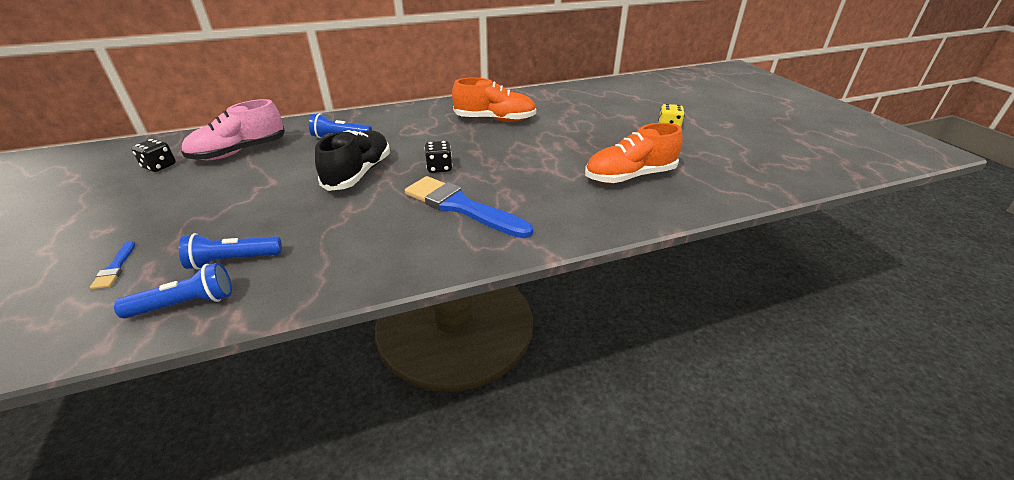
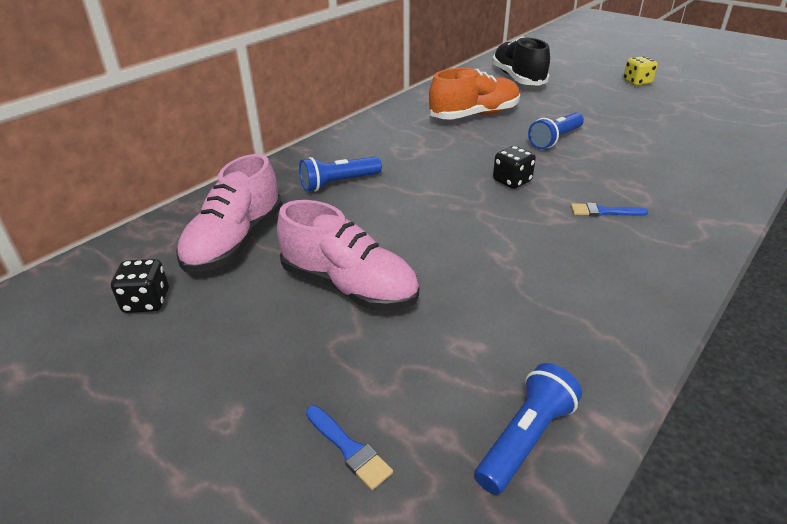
camera: 30 degrees left, 0 degrees up
blue flashlight [179,233,282,270] -> blue flashlight moved to [528,112,584,149]
black shoe [315,130,390,191] -> black shoe moved to [492,36,550,86]
blue brush [405,176,533,238] -> blue brush [571,203,648,217], size x0.42
orange shoe [585,123,683,183] -> none
none -> pink shoe [277,200,419,311]

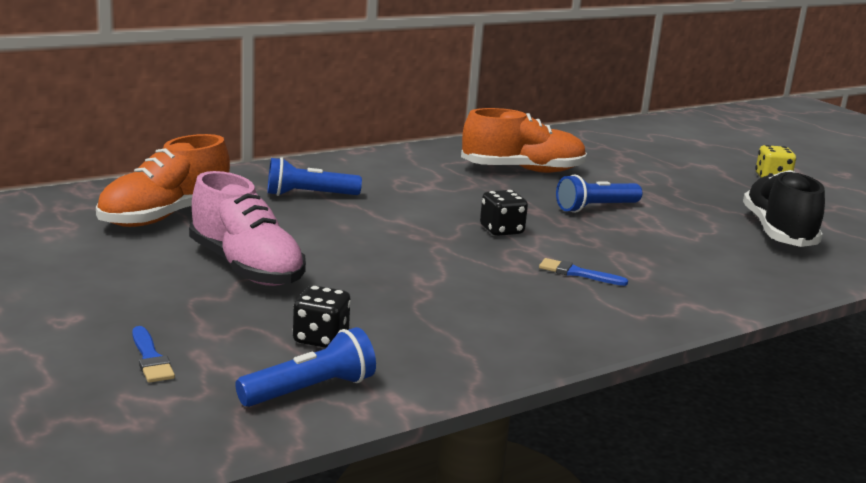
camera: 15 degrees right, 15 degrees down
black dice [111,259,169,313] -> black dice moved to [293,285,351,348]
pink shoe [176,154,282,273] -> orange shoe [96,134,230,227]
black shoe [492,36,550,86] -> black shoe moved to [743,170,825,247]

